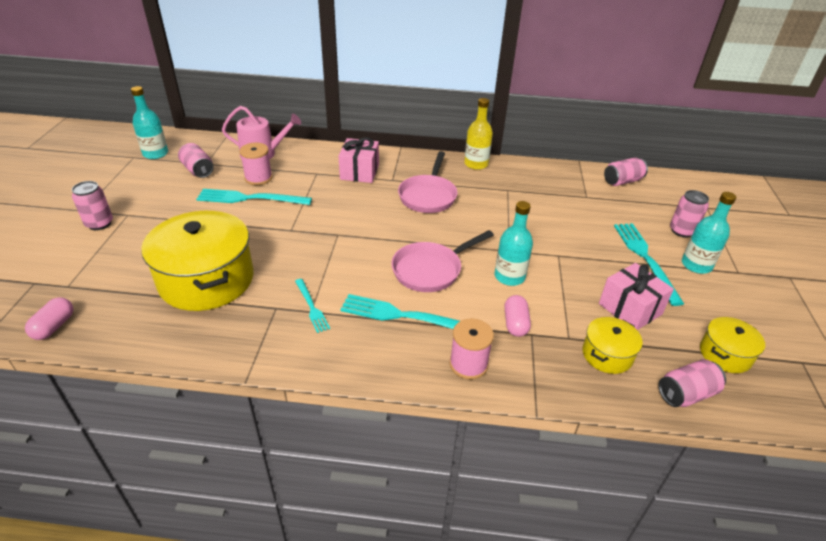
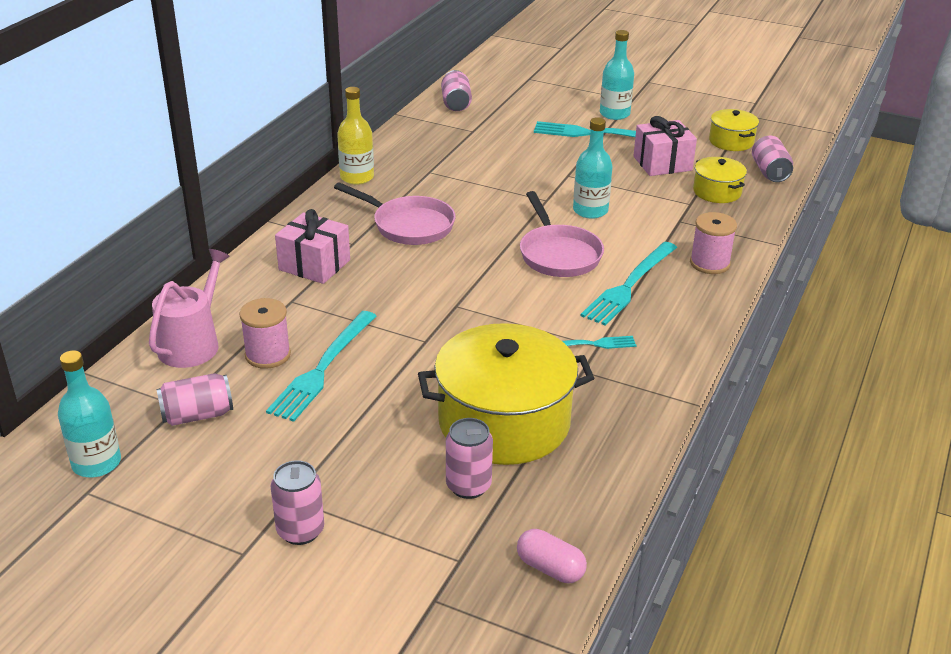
camera: 70 degrees left, 5 degrees down
pink capsule [504,295,531,337] -> none
pink can [670,190,709,238] -> pink can moved to [446,418,493,499]

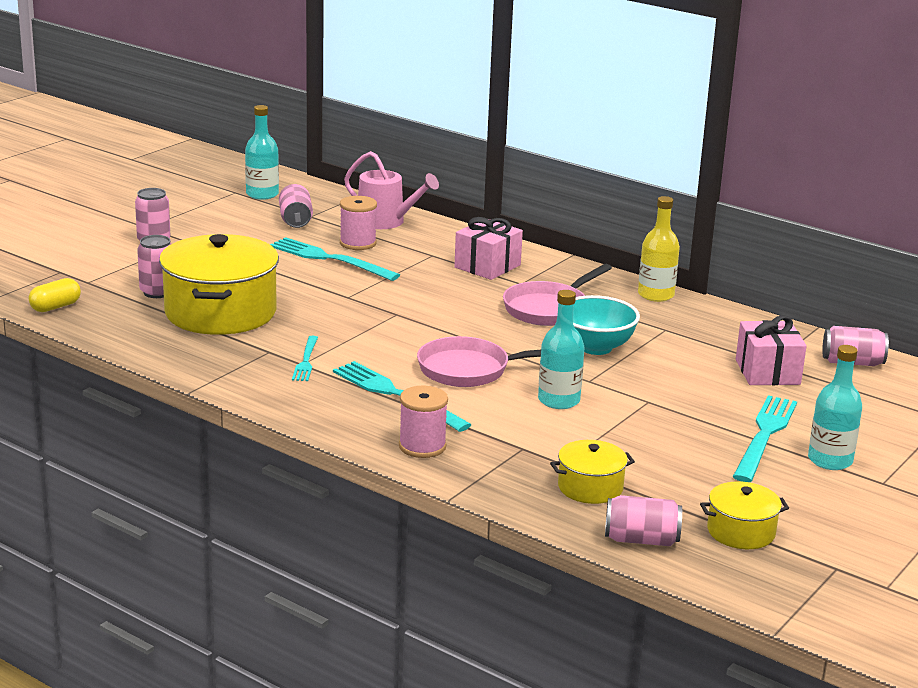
camera: 100 degrees right, 10 degrees down
pink capsule [517,529,587,583] -> yellow capsule [29,278,81,312]
pink gift [633,116,697,176] -> pink gift moved to [736,315,807,385]
none -> turquoise bowl [573,295,640,355]

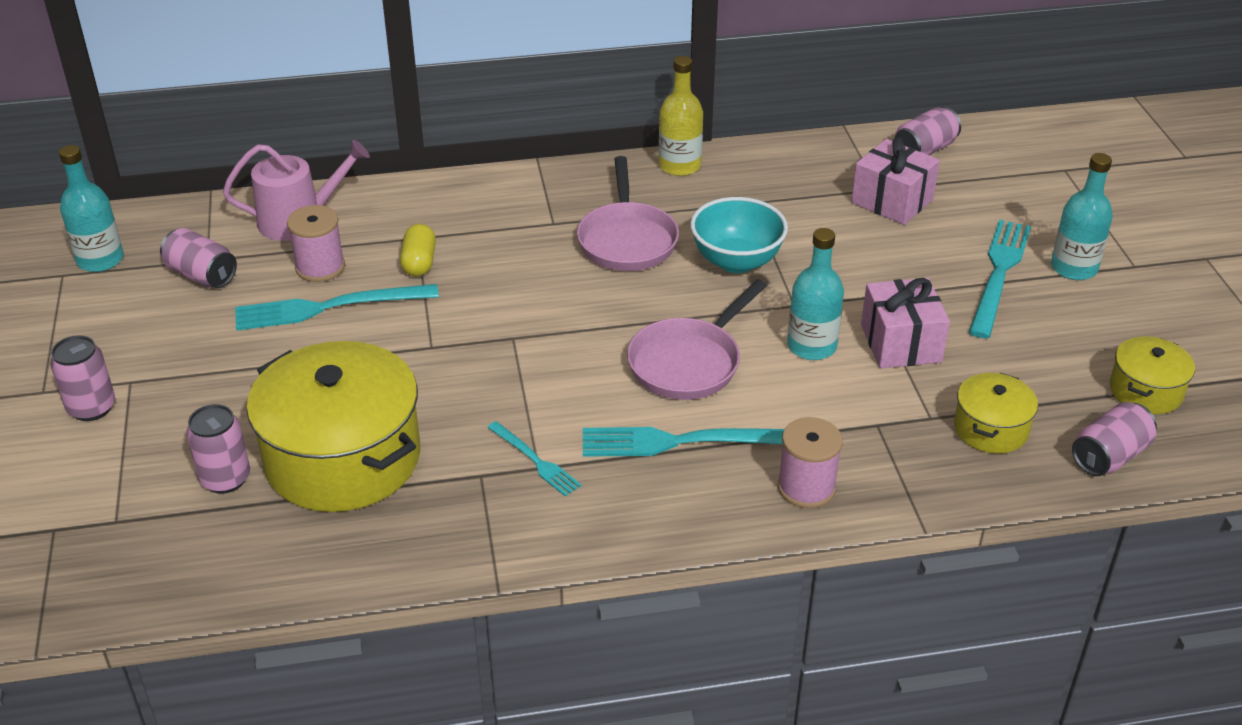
camera: 45 degrees left, 15 degrees up
yellow capsule [29,278,81,312] -> yellow capsule moved to [400,224,436,277]
pink gift [454,217,523,280] -> pink gift moved to [861,278,950,369]
turquoise fork [733,395,797,482] -> turquoise fork turned 45 degrees clockwise [969,220,1031,338]

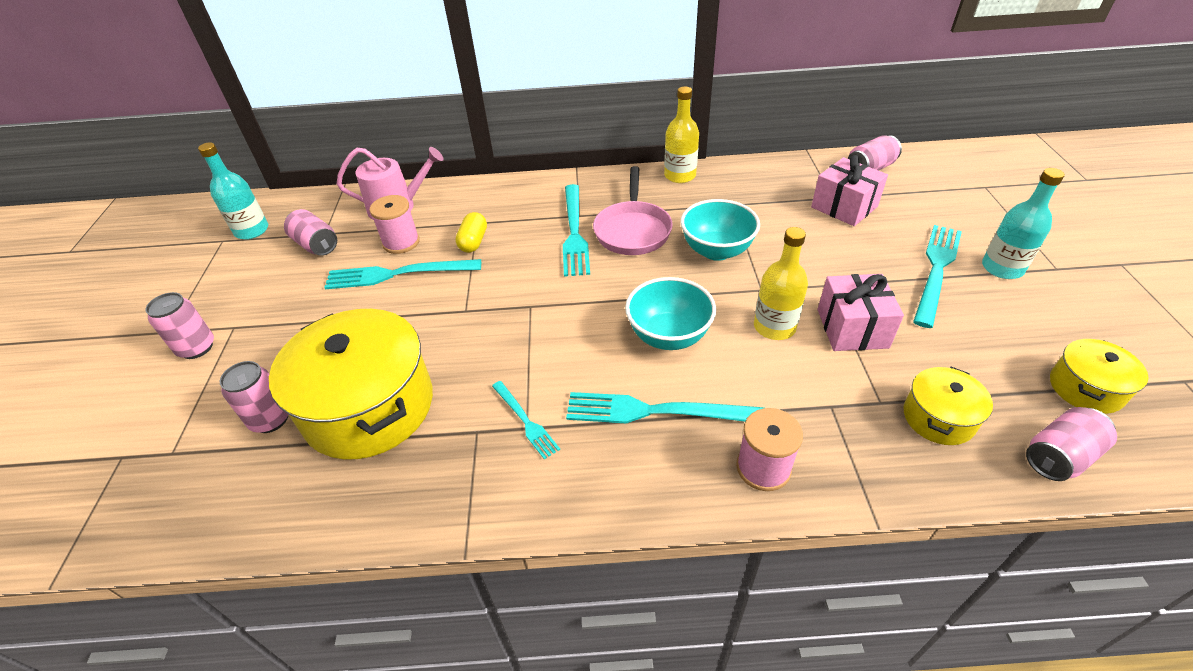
camera: 10 degrees right, 5 degrees up
pink pan [627,279,767,400] -> turquoise bowl [625,277,716,350]
turquoise bottle [787,228,844,360] -> yellow bottle [754,227,808,340]
none -> turquoise fork [563,184,590,277]

